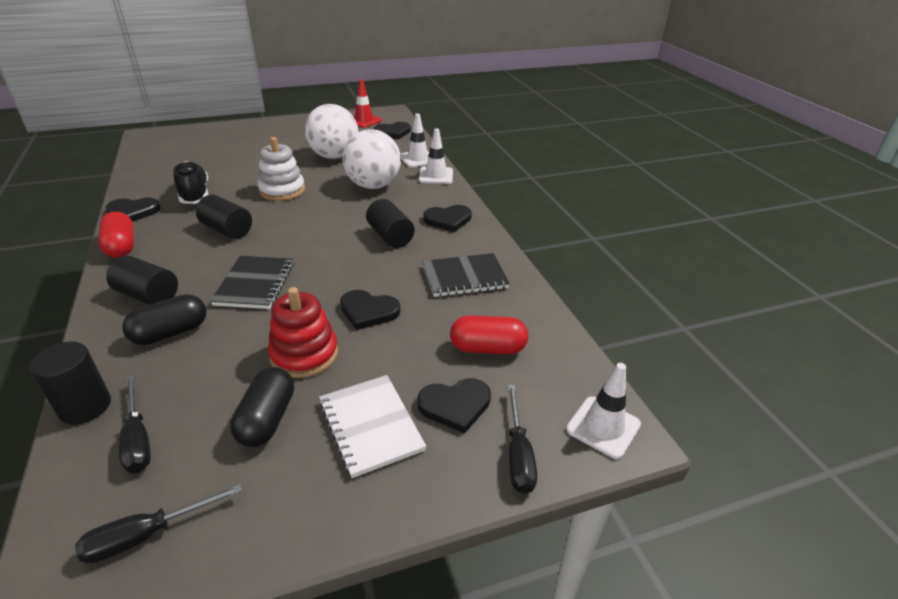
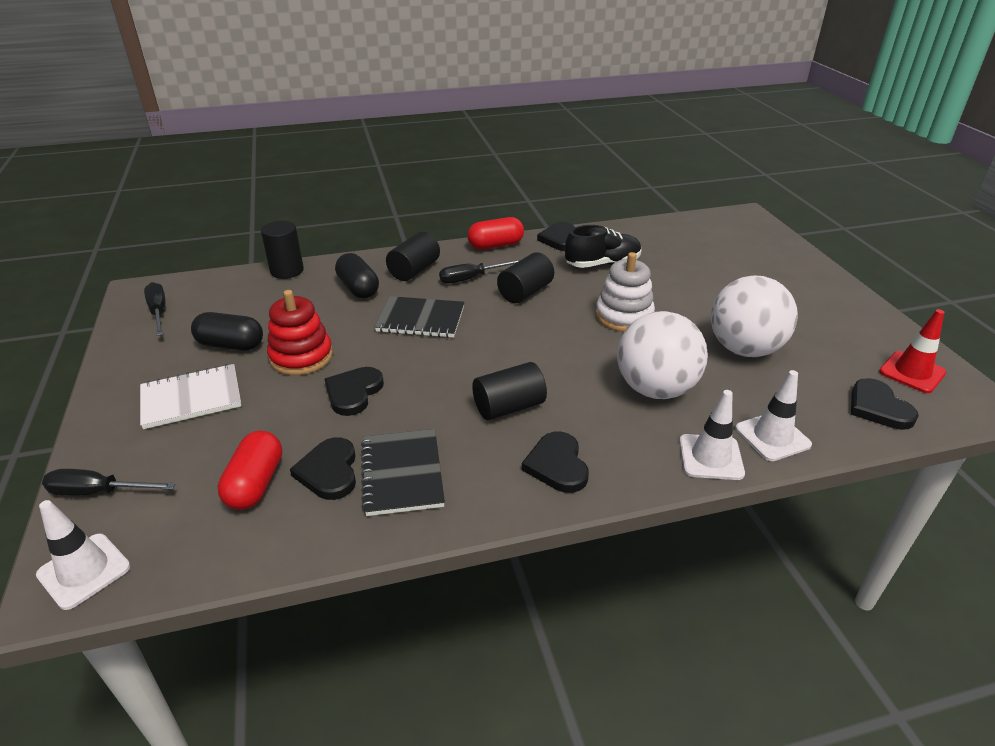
camera: 95 degrees right, 0 degrees up
black screwdriver [119,375,151,473] -> black screwdriver moved to [439,259,522,283]
black heart [418,378,491,434] -> black heart moved to [290,437,356,500]

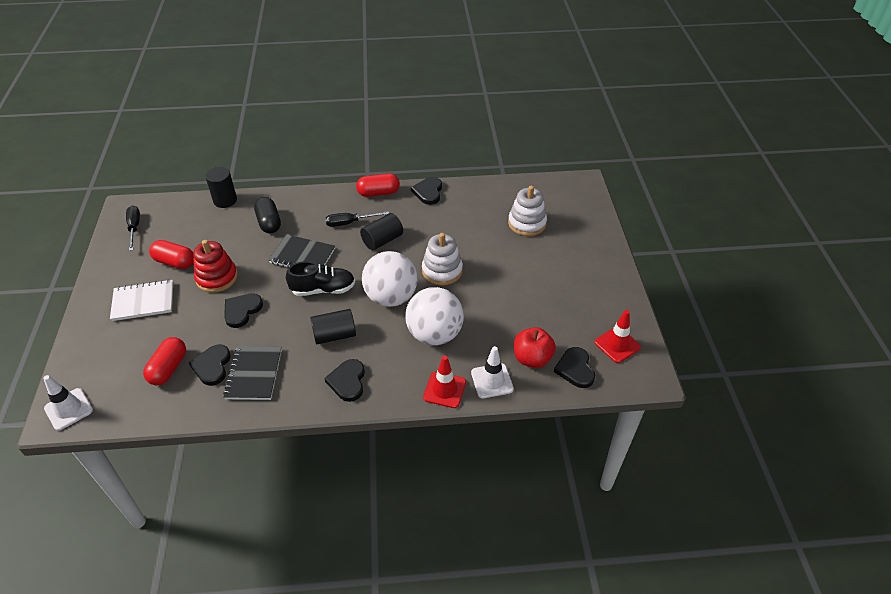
camera: 10 degrees right, 10 degrees up
black screwdriver [42,469,176,496] -> none
black capsule [191,312,263,351] -> red capsule [149,240,194,269]
black cylinder [386,232,440,281] -> none
black shoe [565,225,641,268] -> black shoe moved to [286,261,355,296]
white traffic cone [679,390,745,480] -> red traffic cone [423,355,466,408]
white ball [711,276,798,357] -> white ball moved to [362,251,418,307]
none -> white stacking toy [508,186,547,236]
none -> red apple [514,327,556,368]

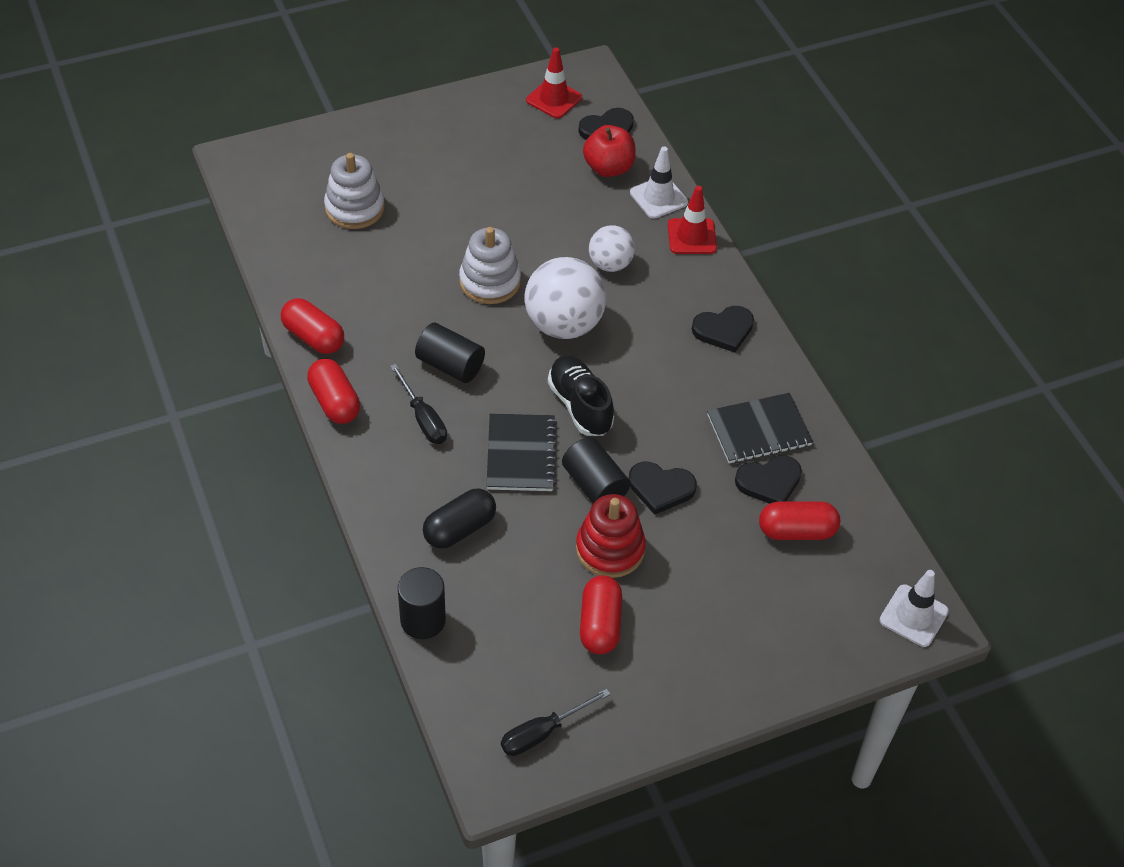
camera: 110 degrees left, 5 degrees up
white notebook [110,279,173,321] -> none
black cylinder [310,309,356,344] -> black cylinder moved to [562,437,630,504]
white ball [405,287,464,345] -> white ball [589,225,635,272], size x0.59
black heart [411,177,442,205] -> red capsule [281,298,344,354]

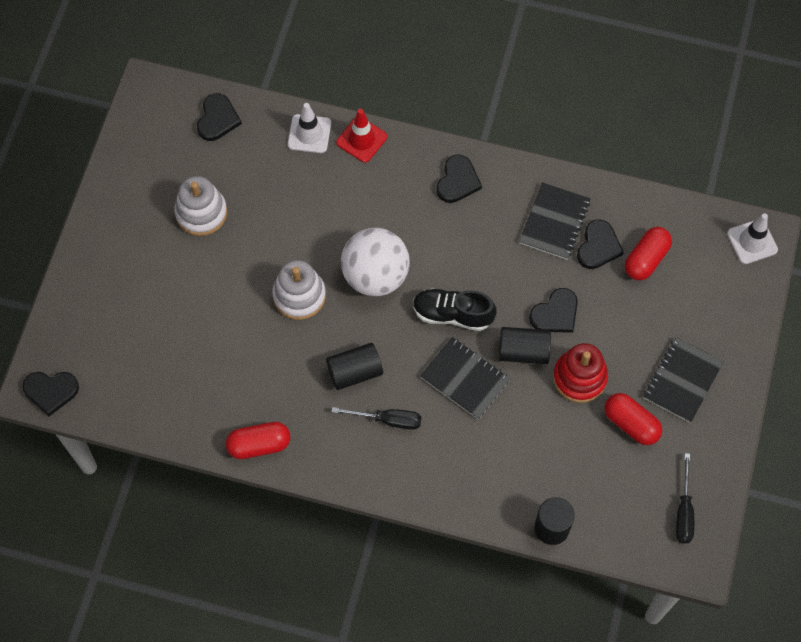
camera: 50 degrees left, 15 degrees up
red capsule [307,359,360,424] -> none
white stacking toy [324,153,385,229] -> white stacking toy moved to [174,176,227,236]
black capsule [423,489,496,549] -> none
red traffic cone [526,47,582,119] -> none
red apple [583,125,636,177] -> none
white ball [589,225,635,272] -> none
none -> black heart [22,372,79,416]
none -> black notebook [643,337,723,423]

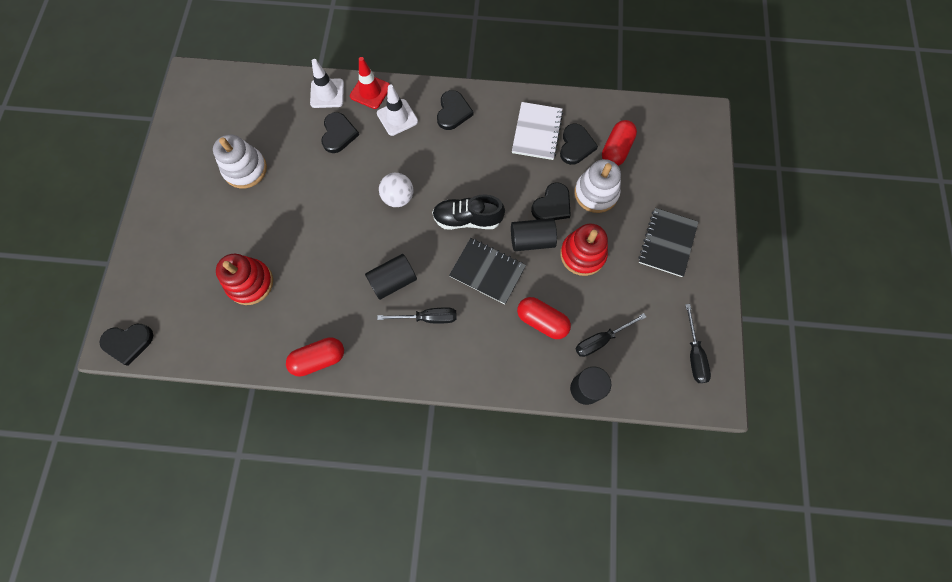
camera: 10 degrees left, 5 degrees up
black heart [197,93,242,141] -> black heart moved to [321,112,359,153]
white stacking toy [272,260,326,320] -> white stacking toy moved to [574,159,621,213]
white ball [341,228,410,296] -> white ball [379,173,413,207], size x0.59
black notebook [519,182,590,260] -> white notebook [512,102,563,160]
red capsule [604,393,662,445] -> red capsule moved to [517,297,571,339]
white traffic cone [727,213,778,264] -> white traffic cone moved to [377,84,418,136]
none -> red stacking toy [216,254,273,305]
none -> black screwdriver [576,313,646,357]

